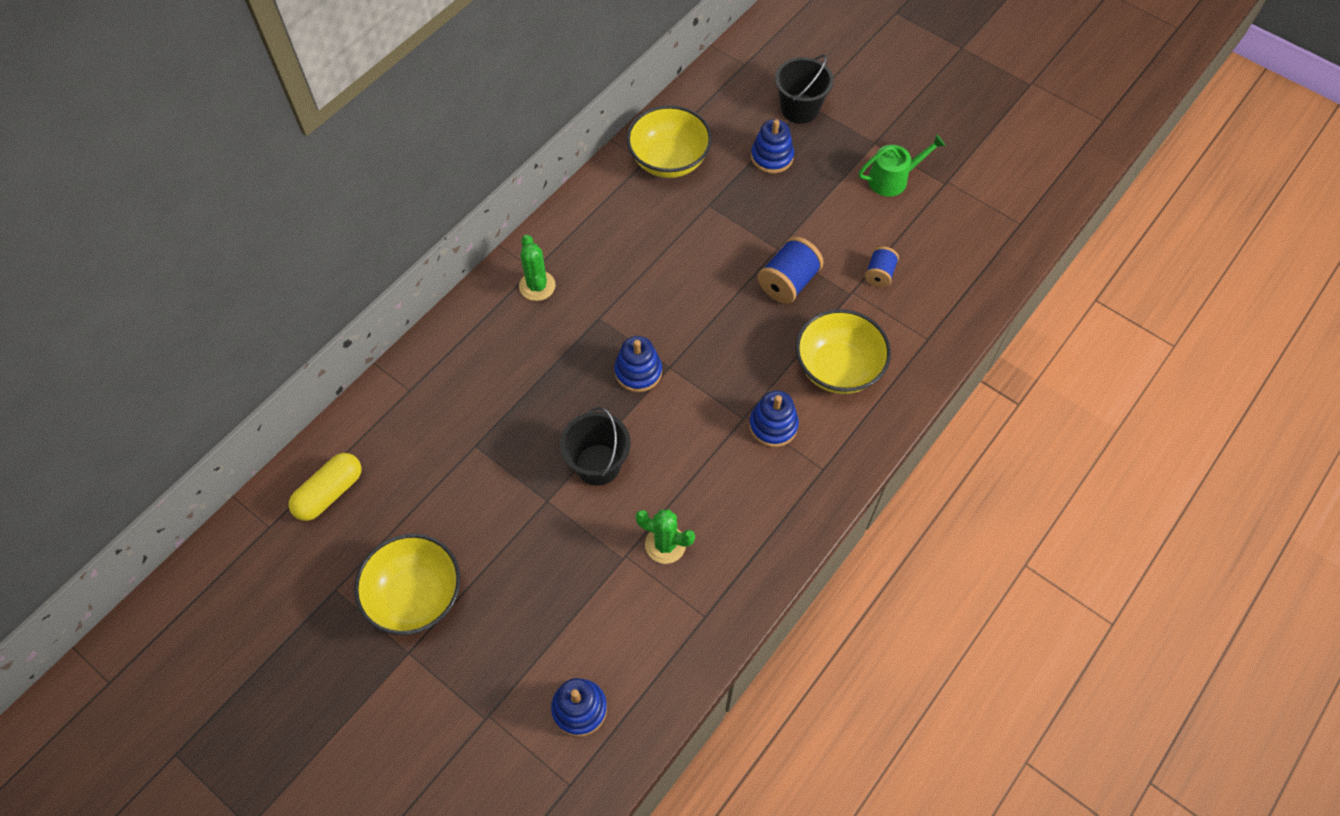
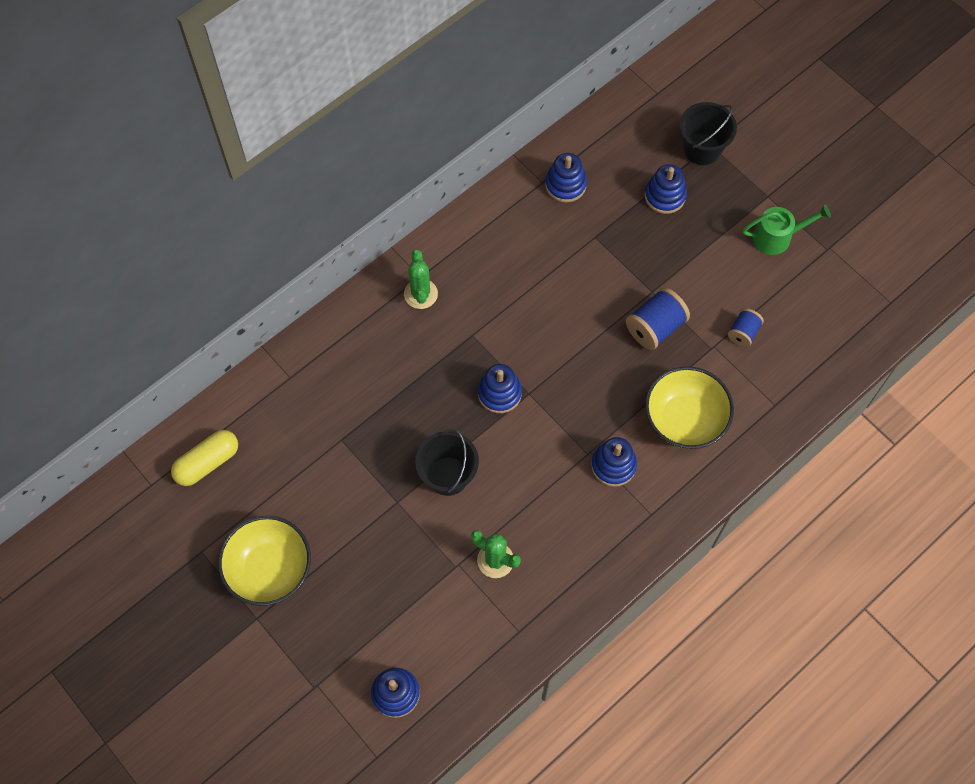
camera: 10 degrees right, 5 degrees up
yellow bowl [627,105,712,178] -> blue stacking toy [545,153,587,203]

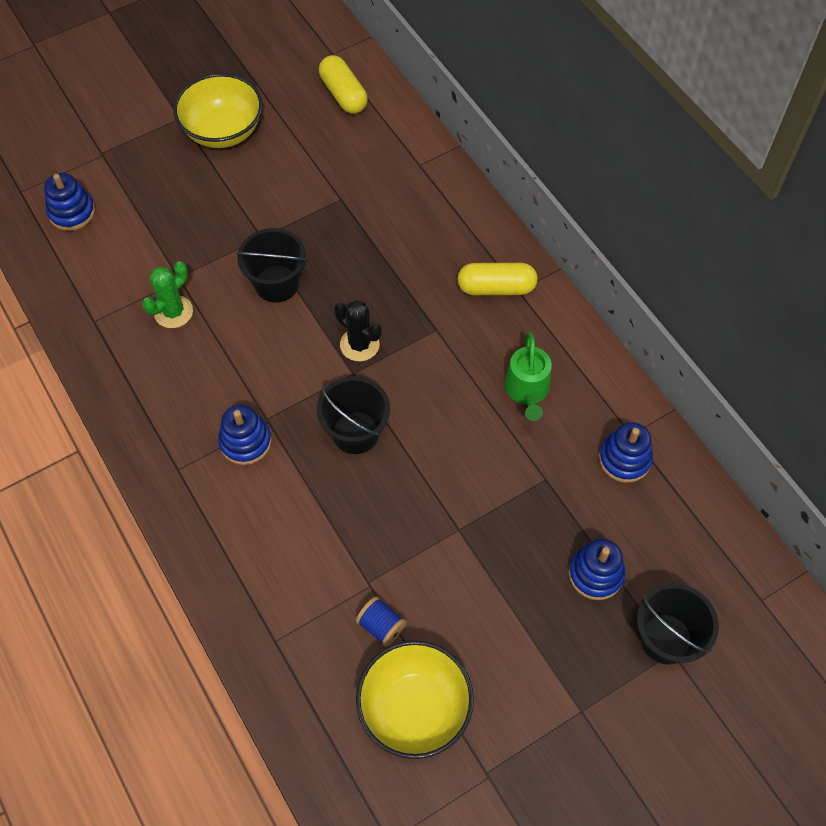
camera: 100 degrees right, 5 degrees down
green cactus [404,250,438,309] -> yellow capsule [457,263,537,295]
blue stacking toy [478,364,522,413] -> black cactus [334,300,382,361]
blue spool [626,287,690,350] -> none
yellow bowl [645,366,734,449] -> yellow bowl moved to [356,640,474,759]
green watering can [742,204,831,255] -> green watering can moved to [504,332,552,421]
none -> black bucket [317,377,390,454]

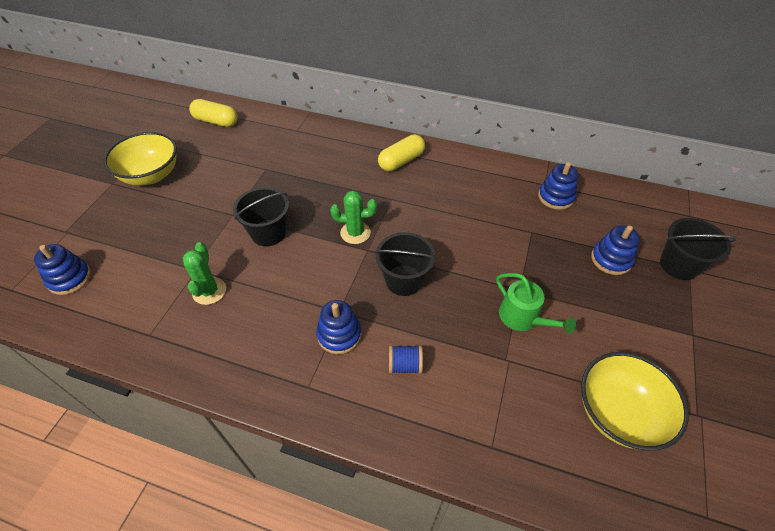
camera: 40 degrees left, 10 degrees down
black cactus [334,300,382,361] -> green cactus [330,191,377,244]
blue spool [356,596,406,647] -> blue spool moved to [389,345,423,374]
green watering can [504,332,552,421] -> green watering can moved to [496,273,576,334]

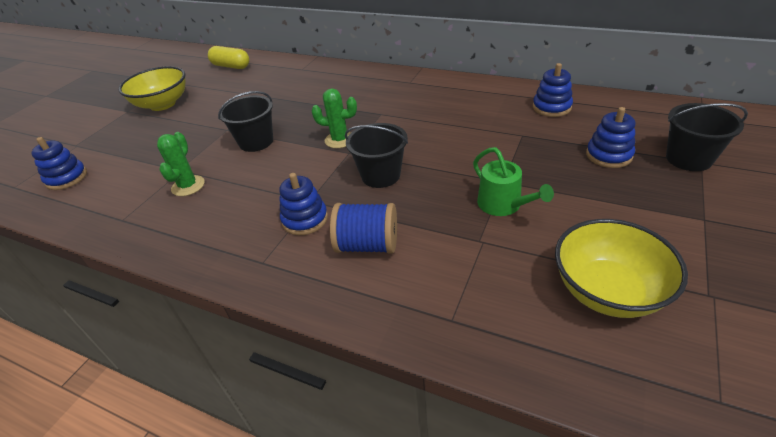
camera: 10 degrees right, 10 degrees down
yellow capsule [378,134,425,171] -> none
blue spool [389,345,423,374] -> blue spool [330,203,397,254], size x1.65

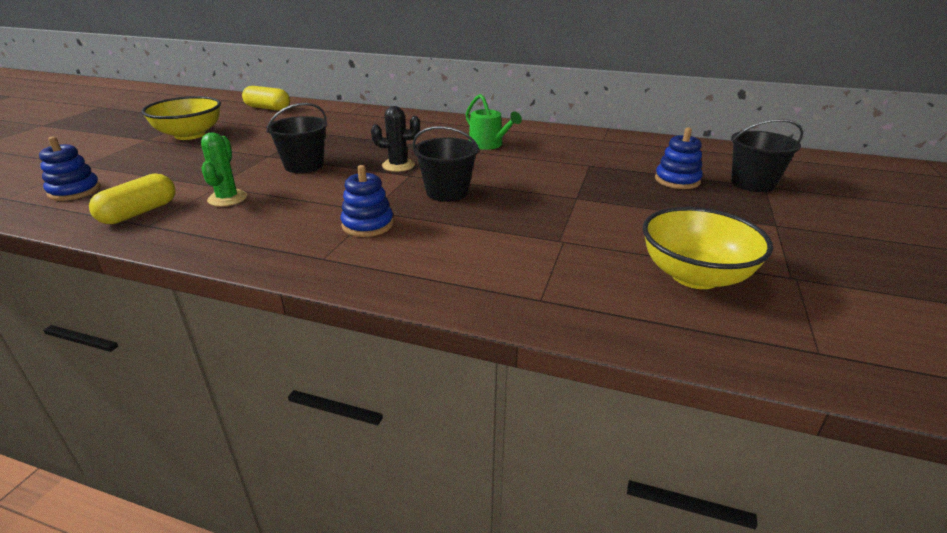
camera: 10 degrees left, 10 degrees down
green cactus [312,88,357,148] -> black cactus [371,106,420,172]
blue spool [330,203,397,254] -> none
green watering can [473,147,554,216] -> green watering can moved to [466,94,522,150]
blue stacking toy [533,63,573,117] -> none
none -> yellow capsule [89,174,176,224]

